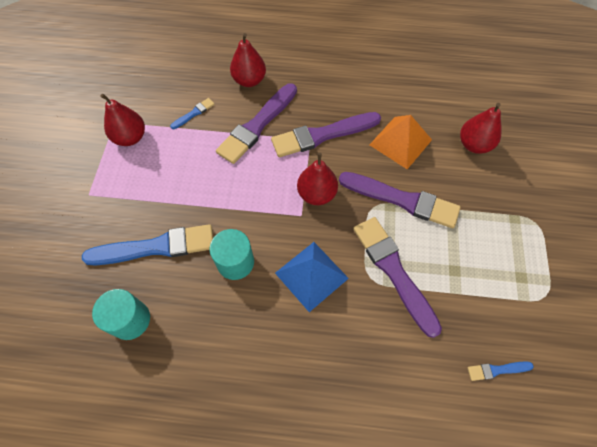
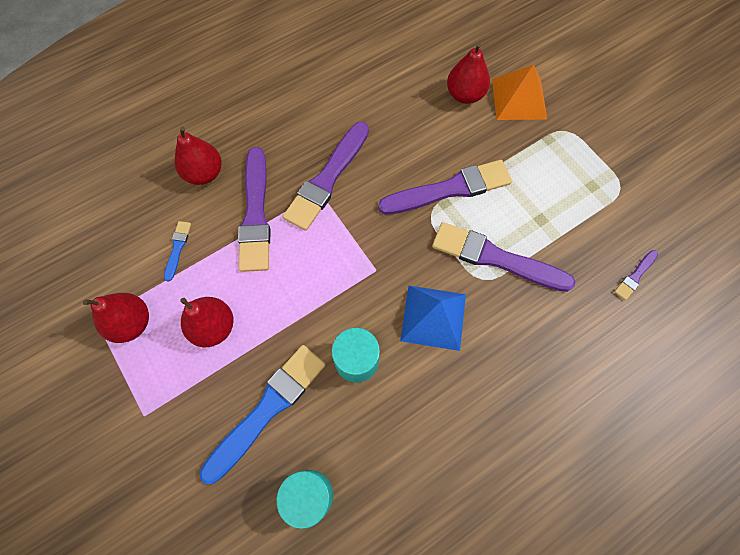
camera: 40 degrees left, 5 degrees up
red pear [297,153,338,205] -> red pear moved to [180,297,234,347]
orange pyramid [370,115,432,169] -> orange pyramid moved to [492,64,547,120]
blue brush [467,361,534,381] -> purple brush [614,250,658,300]

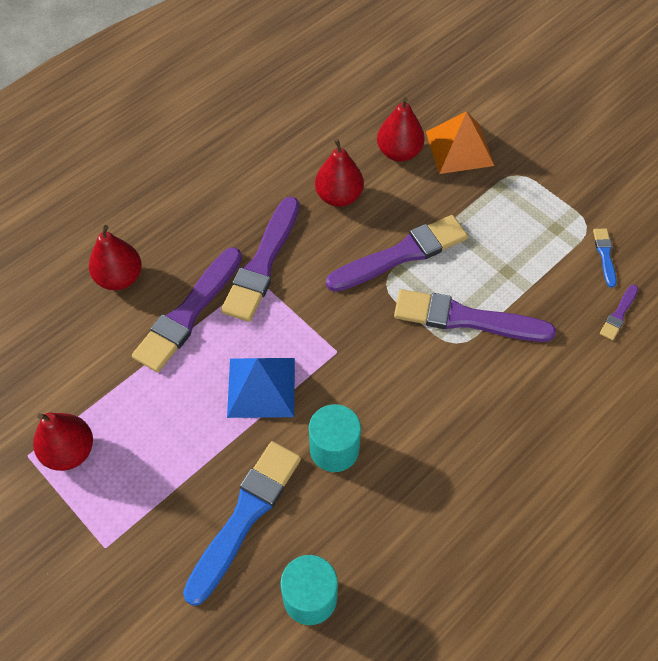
camera: 10 degrees left, 10 degrees down
blue brush [164,221,191,281] -> blue brush moved to [593,229,616,288]
red pear [180,297,234,347] -> red pear moved to [315,139,364,207]
purple brush [238,147,270,272] -> purple brush turned 45 degrees clockwise [132,247,242,372]
blue pyramid [400,285,466,351] -> blue pyramid moved to [227,358,295,418]

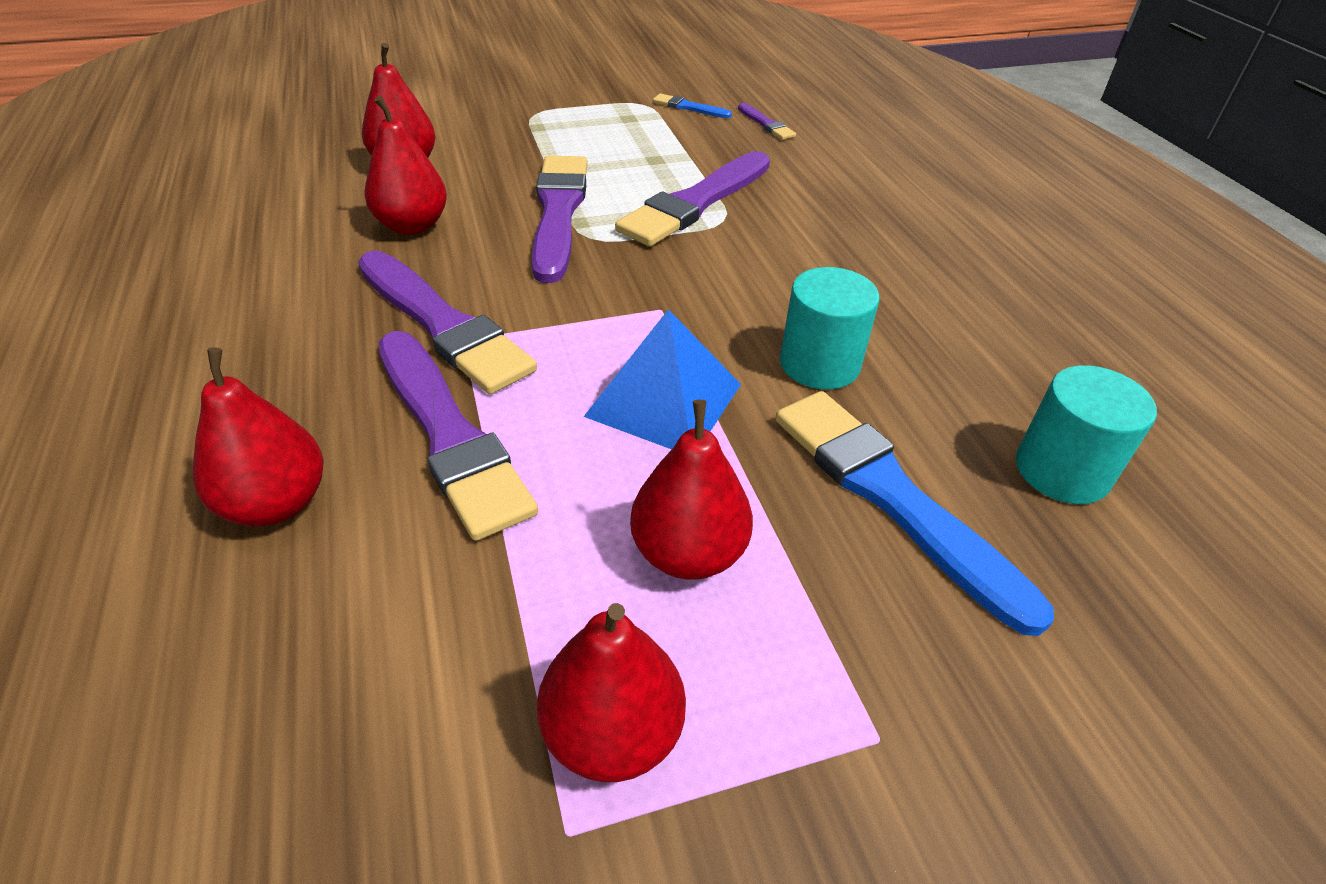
camera: 65 degrees left, 15 degrees down
orange pyramid [426,111,494,174] -> none
none -> red pear [630,400,753,580]

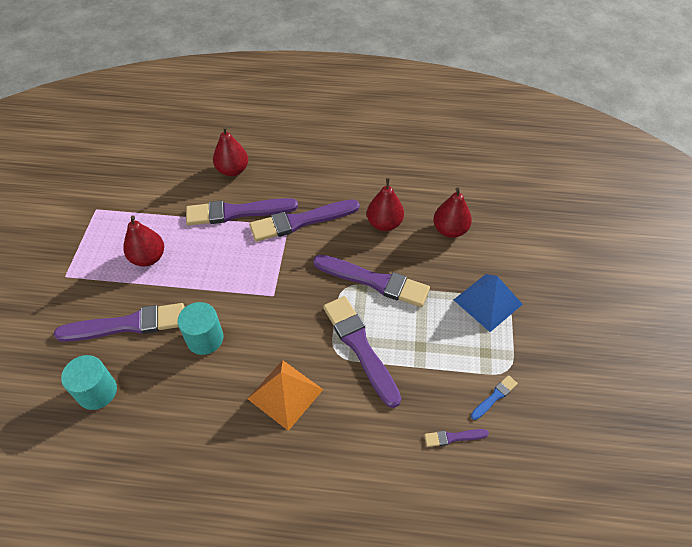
camera: 115 degrees right, 10 degrees up
red pear [537,603,686,782] -> none
blue pyramid [583,309,741,449] -> blue pyramid moved to [454,274,523,332]
blue brush [775,391,1054,636] -> purple brush [54,303,184,342]
none -> orange pyramid [247,360,323,431]

